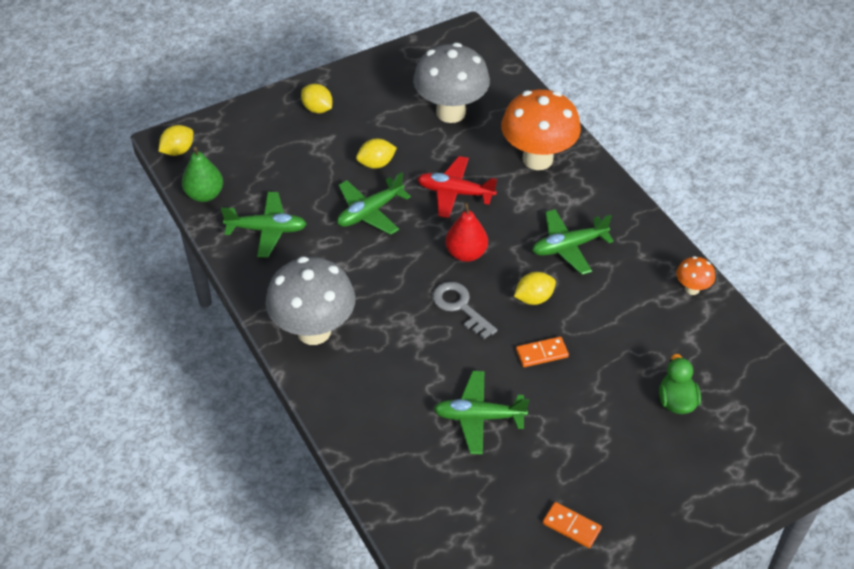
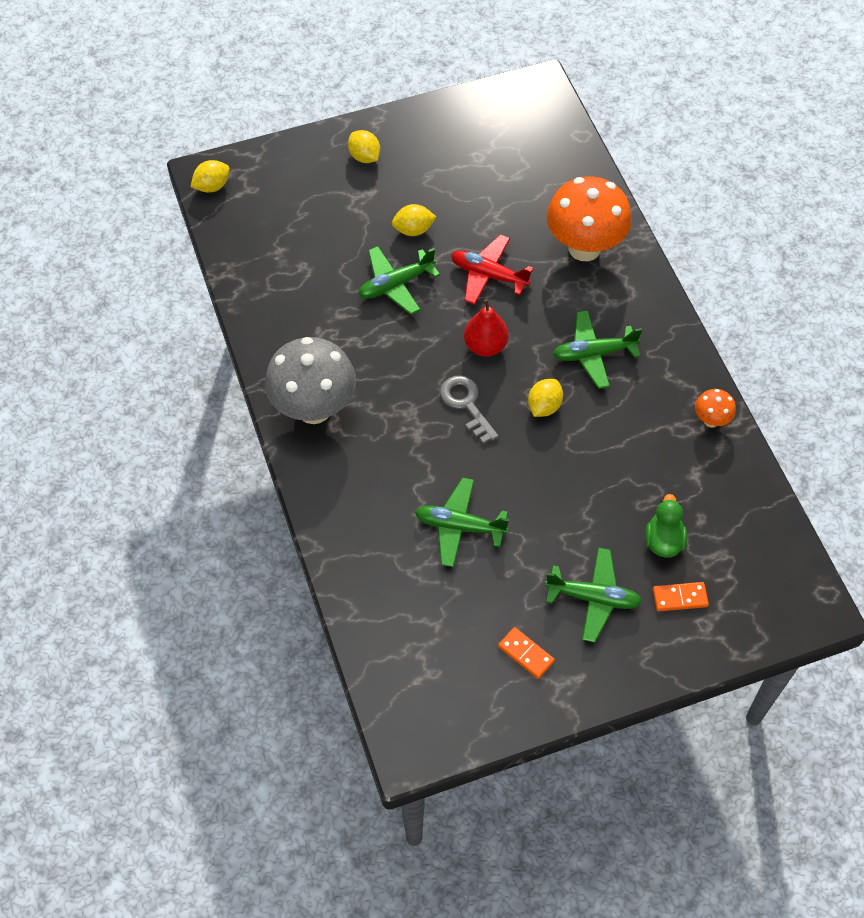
camera: 10 degrees right, 10 degrees up
green pear [182,147,223,202] -> none
green plane [221,192,306,258] -> green plane moved to [545,547,642,642]
grey mushroom [413,43,490,123] -> none
yellow lemon [514,272,556,305] -> yellow lemon turned 45 degrees counterclockwise [528,379,563,417]
orange domino [516,337,569,367] -> orange domino moved to [653,582,709,612]

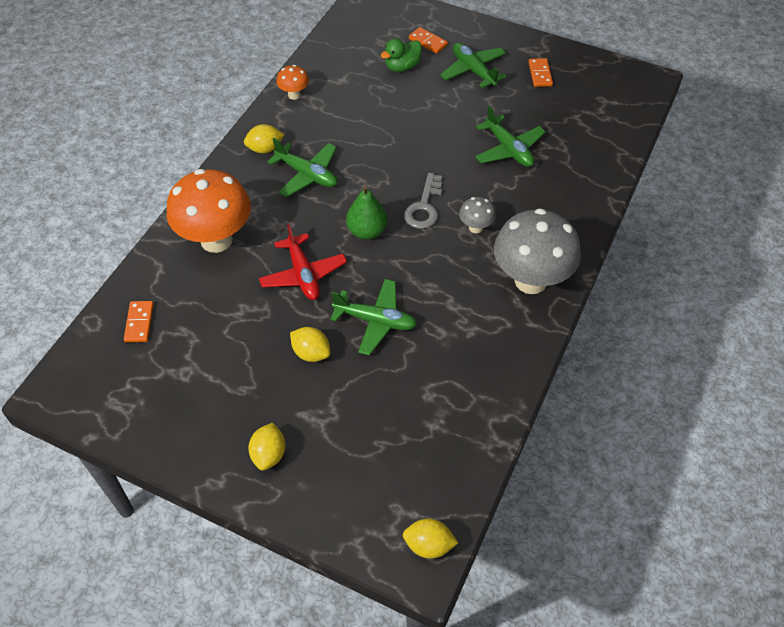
camera: 135 degrees left, 5 degrees down
red pear [464,299,508,357] -> green pear [346,186,388,239]
yellow lemon [528,379,563,417] -> yellow lemon moved to [244,124,284,153]
none -> orange domino [124,301,154,342]
none -> grey mushroom [459,197,496,233]

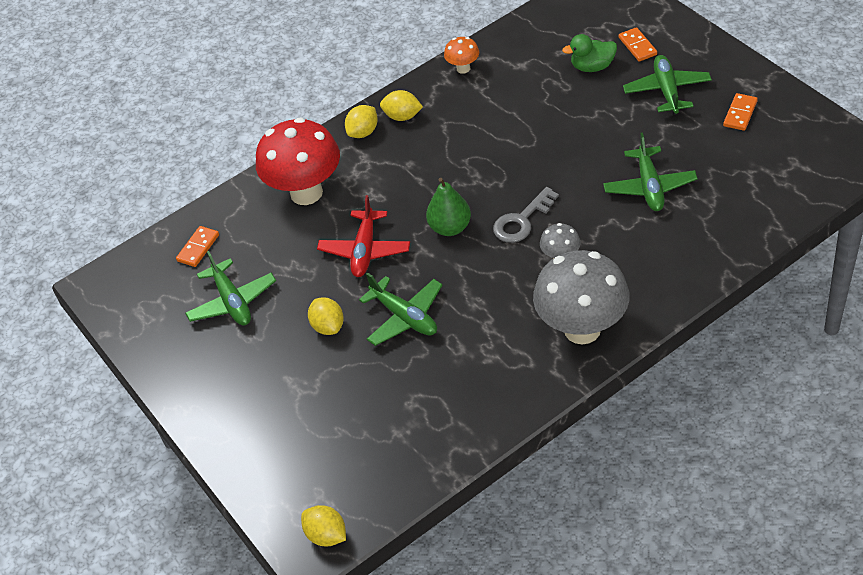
camera: 35 degrees right, 5 degrees down
orange mushroom [167,169,251,253] -> red mushroom [256,117,340,205]
yellow lemon [248,423,285,471] -> yellow lemon moved to [345,105,378,138]
green plane [267,138,337,197] -> green plane moved to [185,251,276,326]

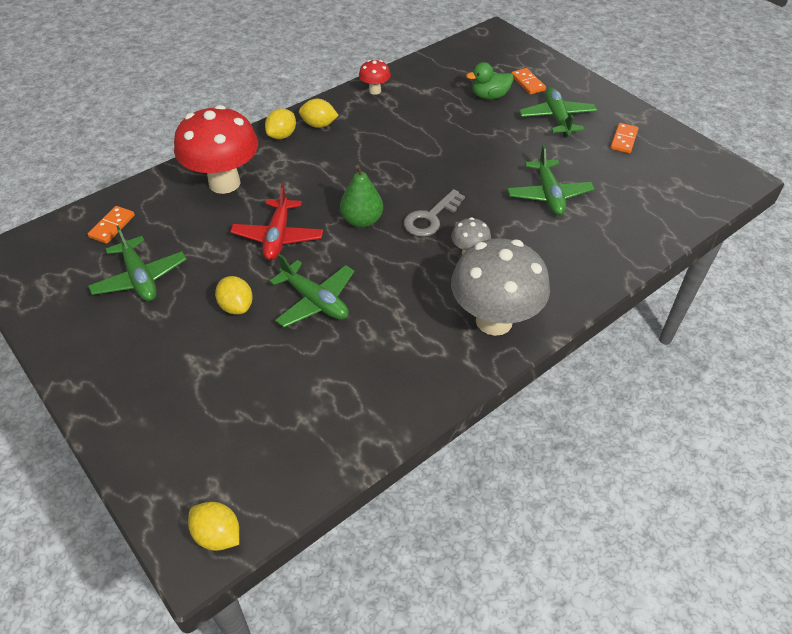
camera: 10 degrees left, 0 degrees up
orange mushroom [444,37,479,74] -> red mushroom [359,60,391,95]

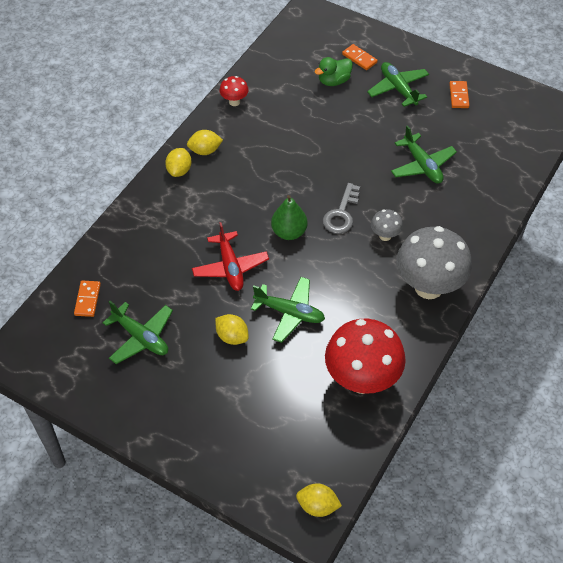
camera: 20 degrees left, 5 degrees up
red mushroom [174,105,258,194] -> red mushroom moved to [325,319,406,394]

